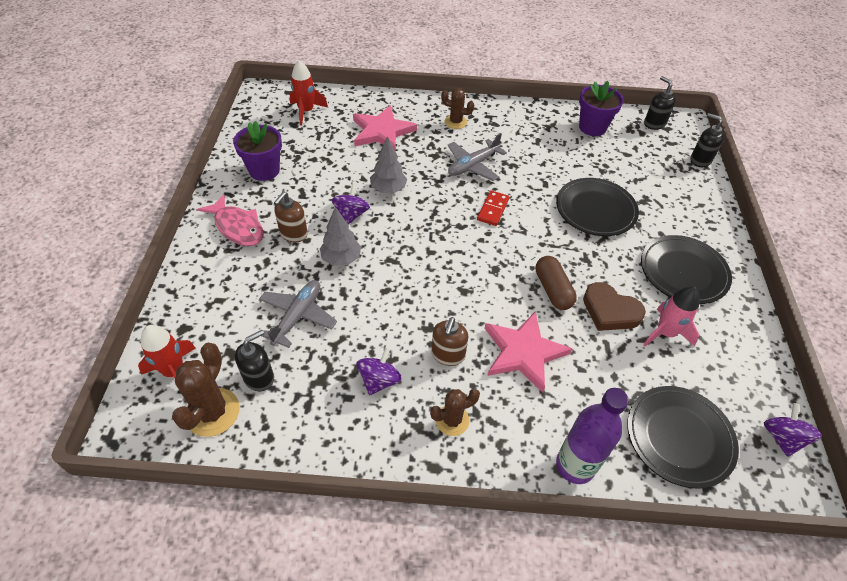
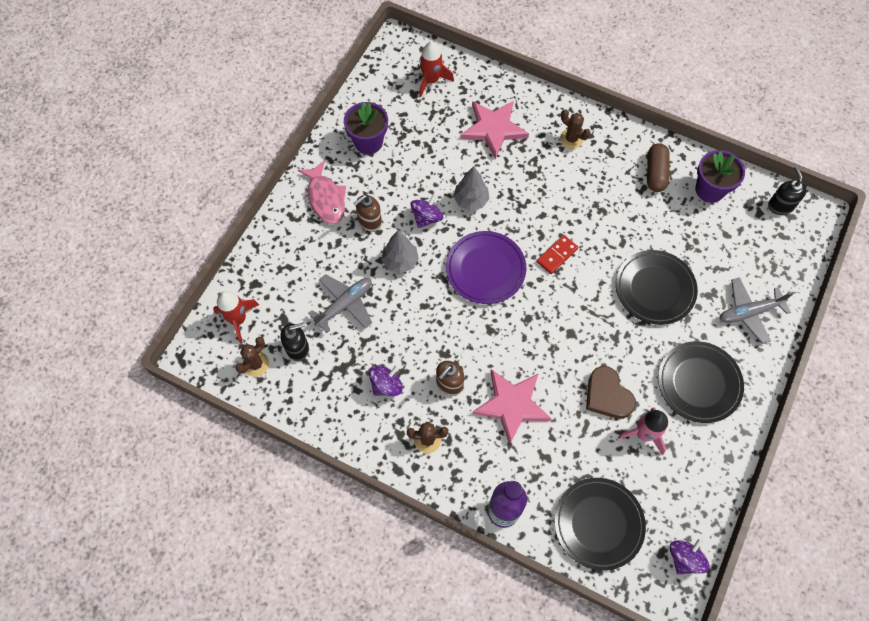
camera: 25 degrees right, 15 degrees up
brown cactus [172,343,240,437] -> brown cactus [235,337,269,377], size x0.64
grey plane [447,133,507,181] -> grey plane moved to [719,277,794,344]
brown capsule [535,256,577,310] -> brown capsule moved to [647,143,670,192]
black soap dispenser [690,113,725,167] -> none
none -> purple plate [446,231,526,304]

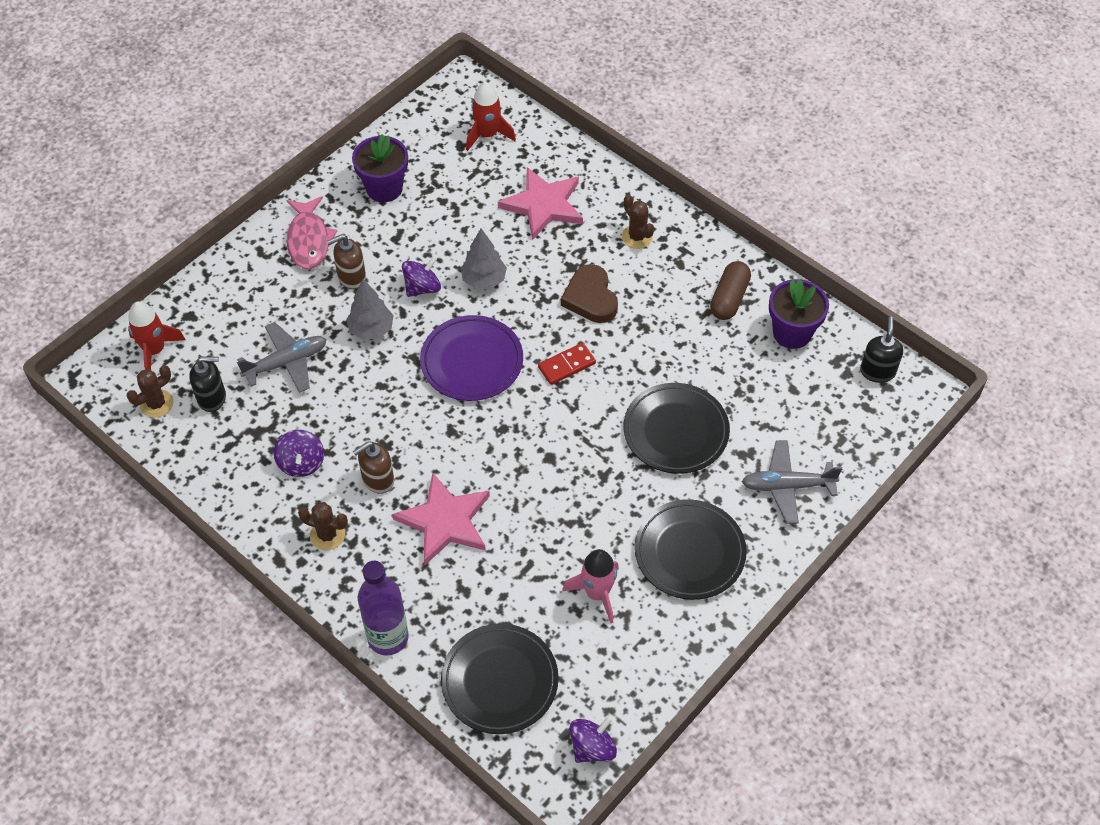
camera: 15 degrees right, 10 degrees down
purple spinning top [369,365,403,396] -> purple spinning top turned 105 degrees clockwise [274,430,324,477]
brown heart [586,366,636,419] -> brown heart moved to [561,264,618,323]

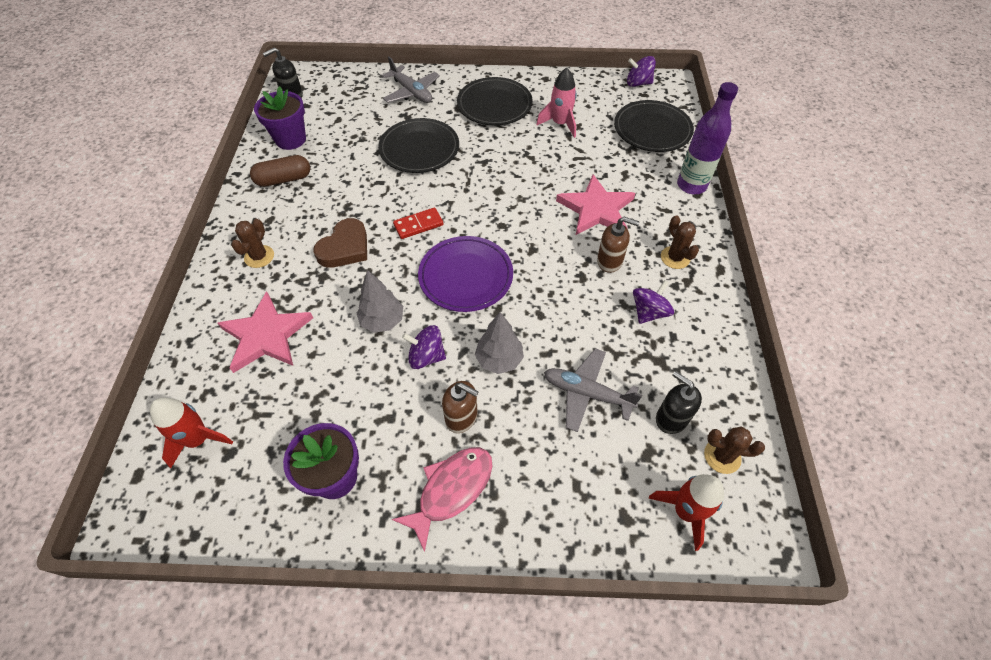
camera: 130 degrees left, 0 degrees up
red domino [538,343,596,385] -> red domino turned 45 degrees counterclockwise [393,207,443,239]

